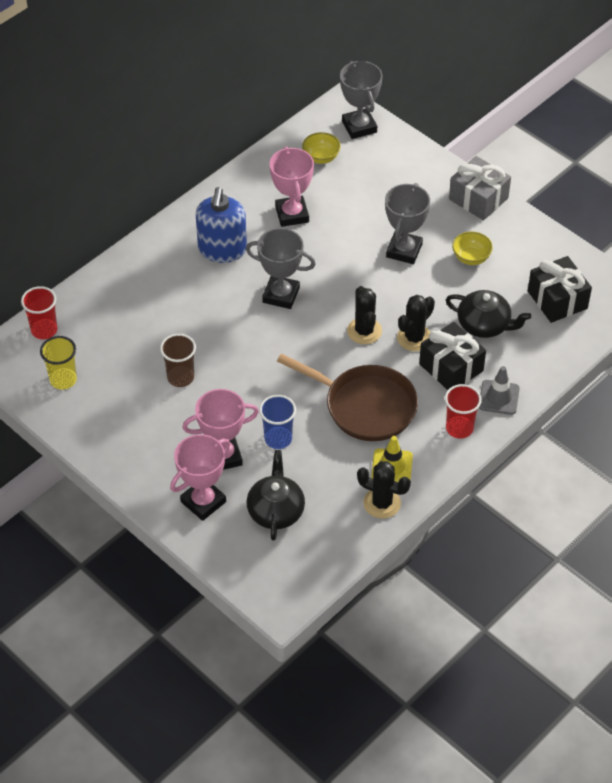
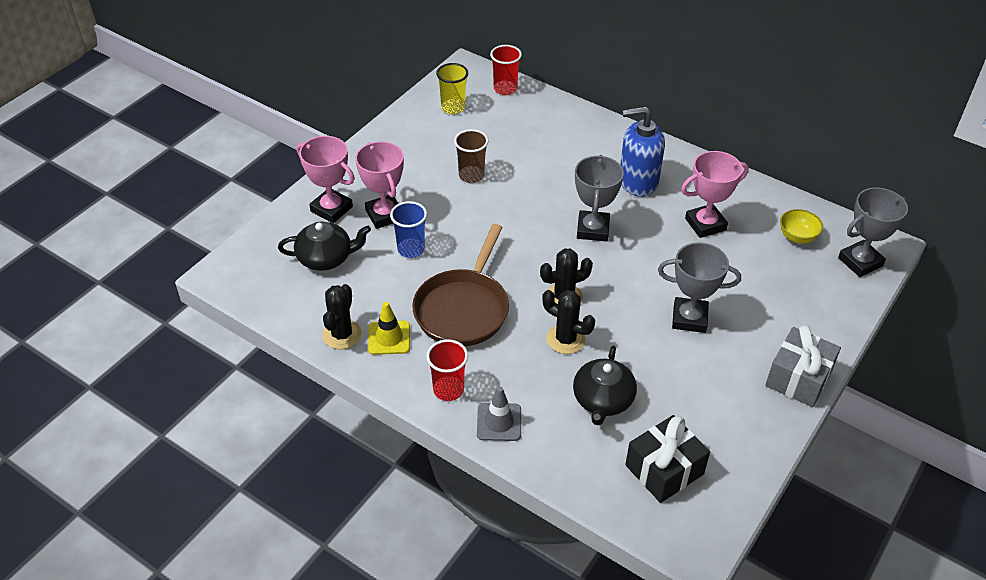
camera: 80 degrees right, 5 degrees down
black gift [419,322,486,390] -> none
yellow bowl [452,231,493,265] -> none

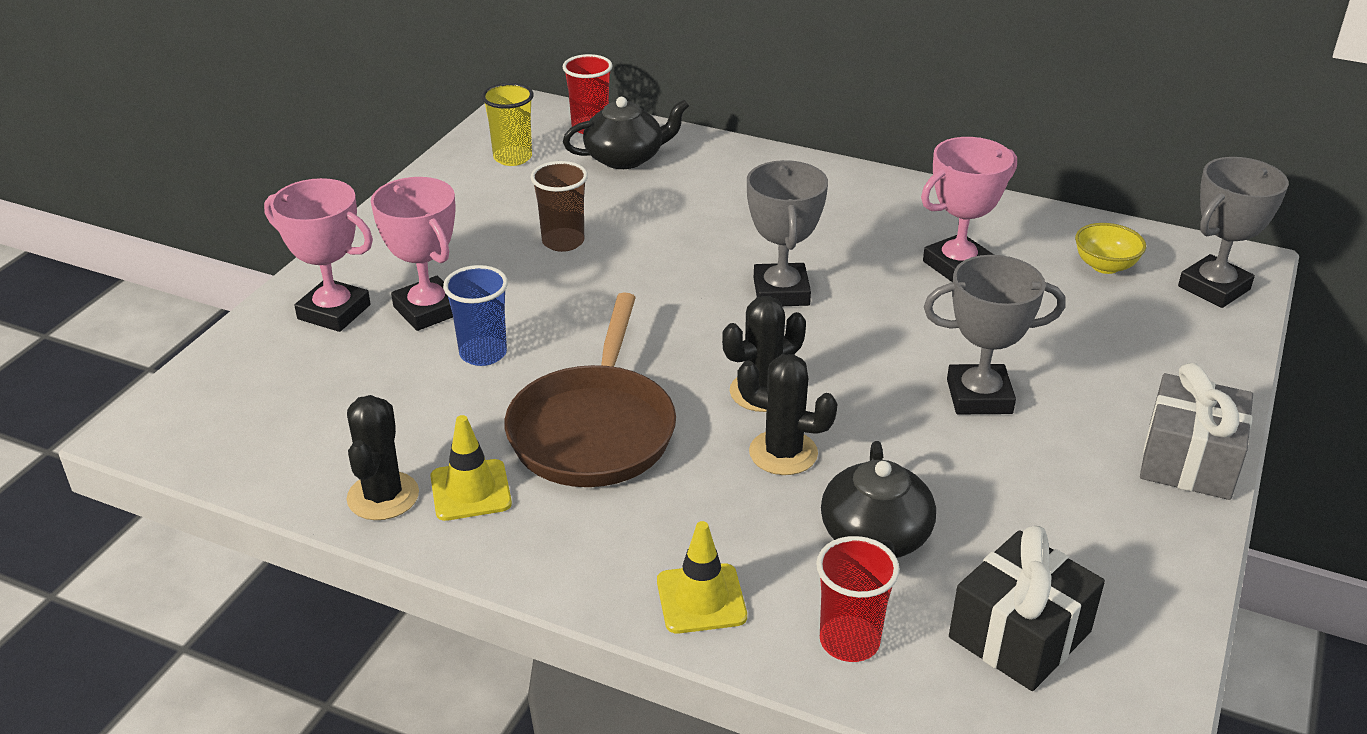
camera: 10 degrees left, 10 degrees down
black teapot [278,222,371,271] -> black teapot moved to [563,97,689,169]
red cup [426,339,468,401] -> red cup moved to [816,536,900,662]
grey traffic cone [477,387,521,441] -> yellow traffic cone [657,521,747,634]
blue soap dispenser [620,106,665,197] -> none

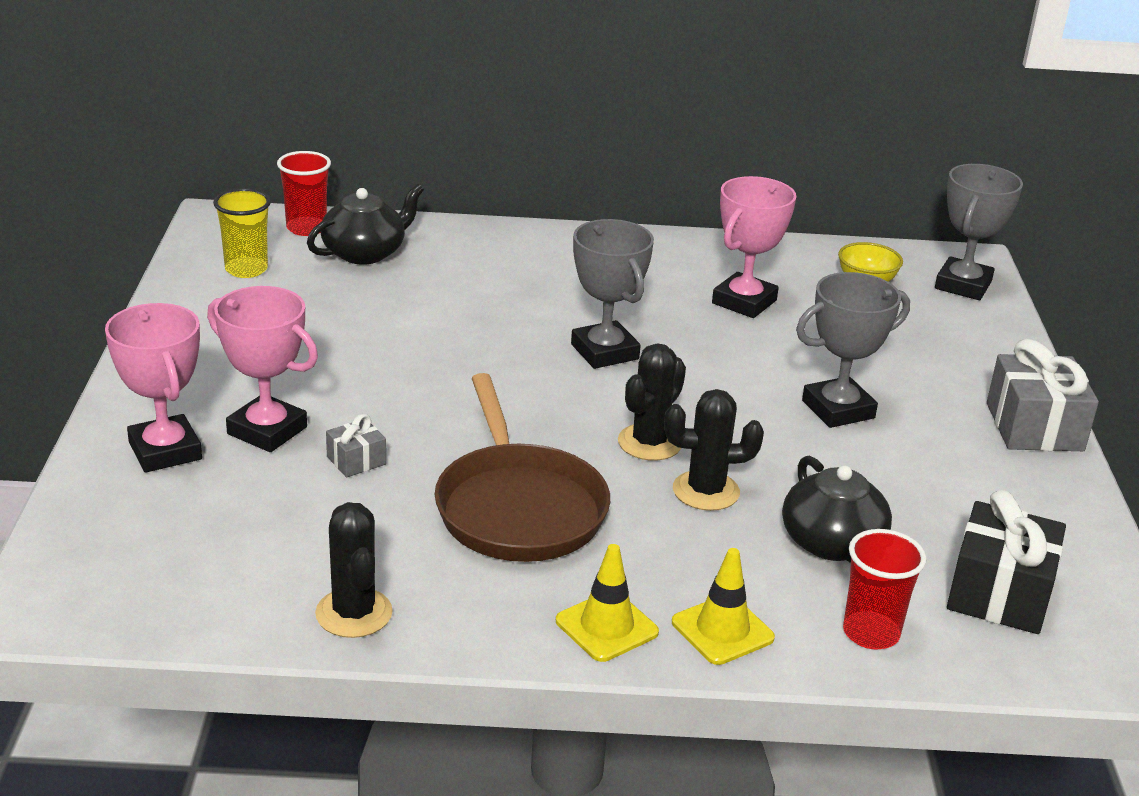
camera: 25 degrees left, 5 degrees down
pink trophy [264,178,373,332] -> pink trophy turned 60 degrees clockwise [105,303,202,473]
yellow traffic cone [430,415,512,521] -> yellow traffic cone moved to [556,544,659,662]
blue cup [443,265,508,366] -> grey gift [326,414,386,477]
brown cup [531,161,588,252] -> none

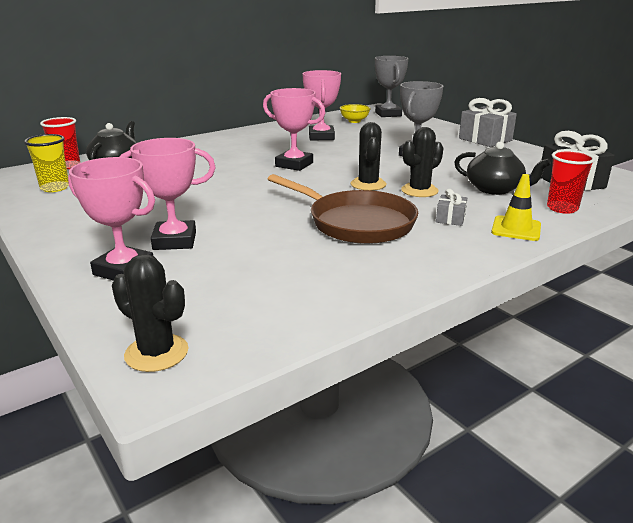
camera: 35 degrees left, 5 degrees down
black cactus [315,502,393,638] -> black cactus moved to [112,254,189,372]
grey gift [326,414,386,477] -> grey gift moved to [436,189,467,226]
yellow traffic cone [556,544,659,662] -> none
grey trophy [571,219,654,369] -> pink trophy [263,88,325,171]

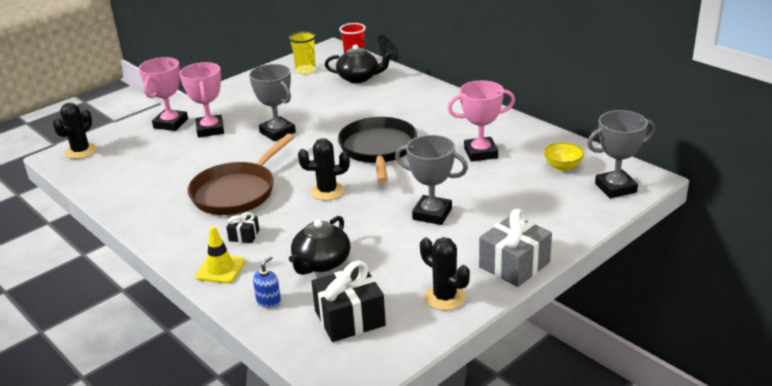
camera: 85 degrees right, 5 degrees up
pink trophy [263,88,325,171] -> black pan [338,117,417,183]
black cactus [401,127,443,197] -> black cactus moved to [420,237,470,310]
grey gift [436,189,467,226] -> black gift [226,212,259,243]
red cup [547,150,596,214] -> blue soap dispenser [253,256,281,308]
none -> grey trophy [249,64,296,141]

